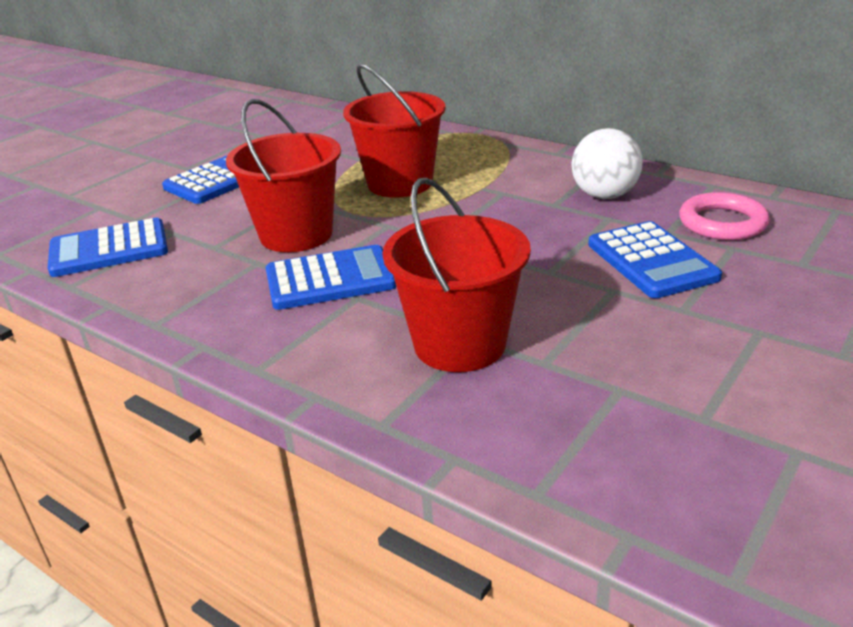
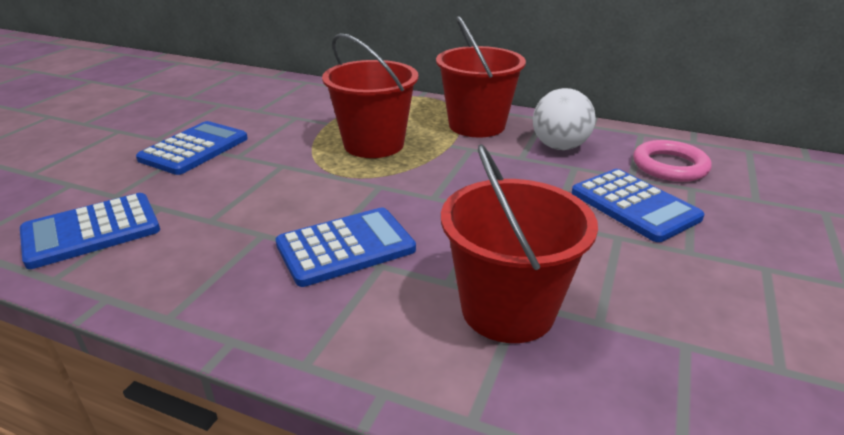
camera: 15 degrees left, 0 degrees up
red bucket [226,99,341,252] -> red bucket moved to [436,16,526,137]

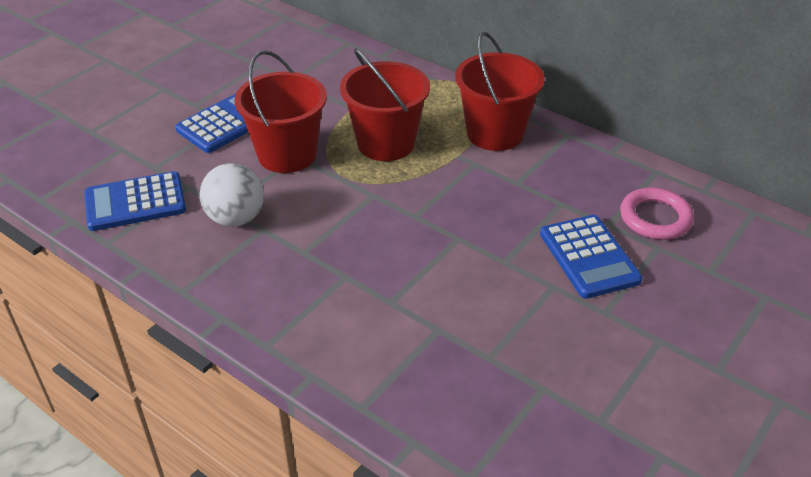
camera: 15 degrees right, 10 degrees up
blue calculator [276,207,416,287] -> none
red bucket [441,144,598,343] -> red bucket moved to [235,50,327,173]
white ball [533,88,596,150] -> white ball moved to [200,163,264,227]

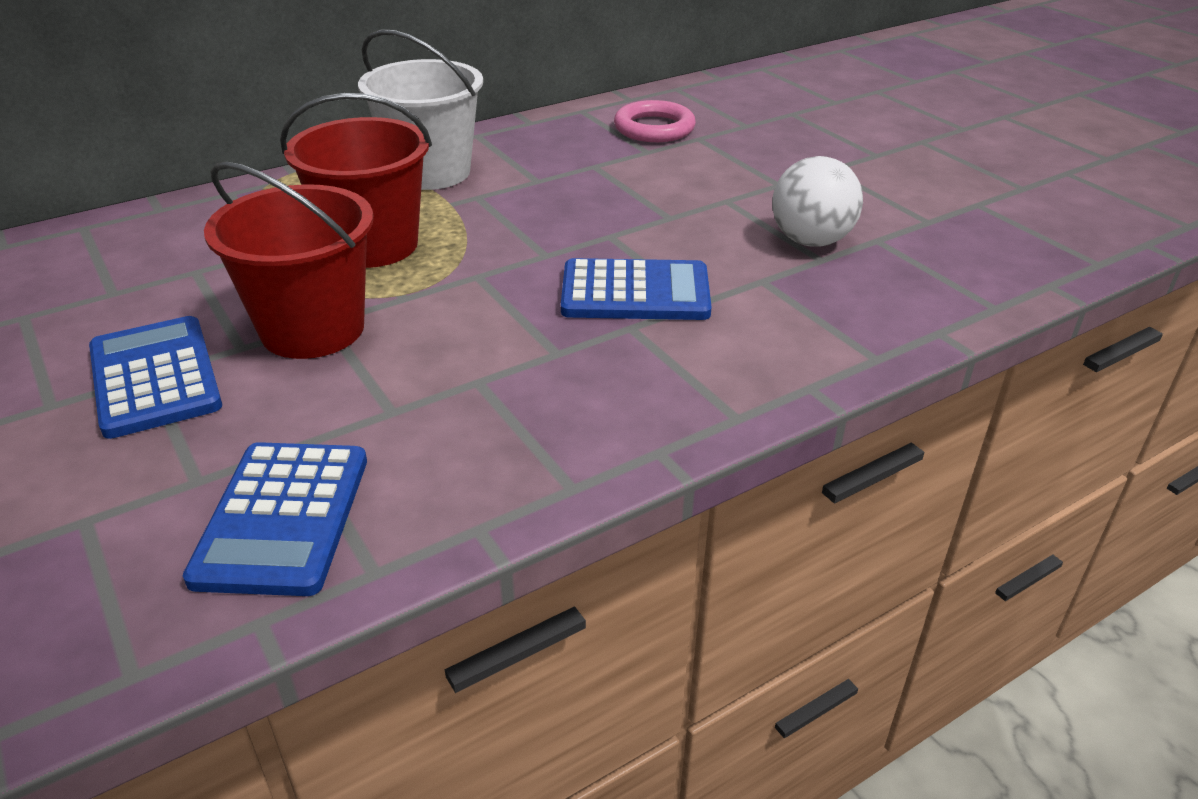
camera: 70 degrees left, 5 degrees down
white ball [200,163,264,227] -> white ball moved to [772,156,863,247]
red bucket [455,32,545,151] -> white bucket [358,29,483,190]
blue calculator [540,215,643,299] -> blue calculator moved to [561,258,712,320]

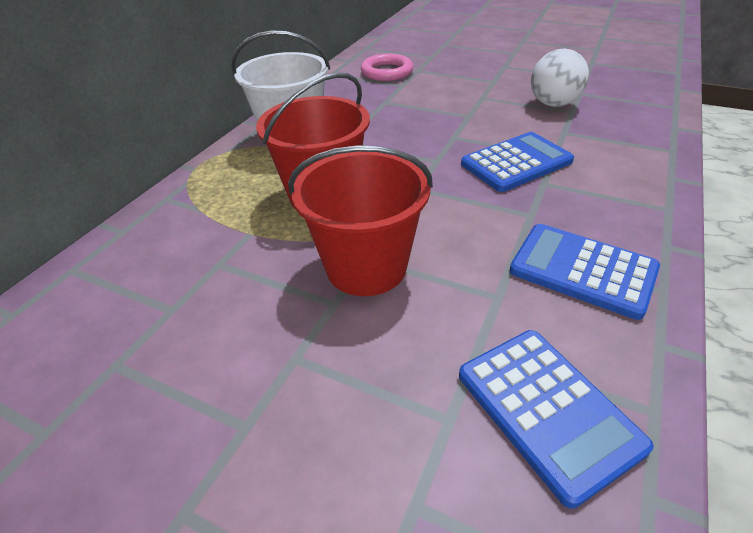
camera: 30 degrees left, 5 degrees up
blue calculator [89,316,222,439] -> blue calculator moved to [509,224,660,320]

